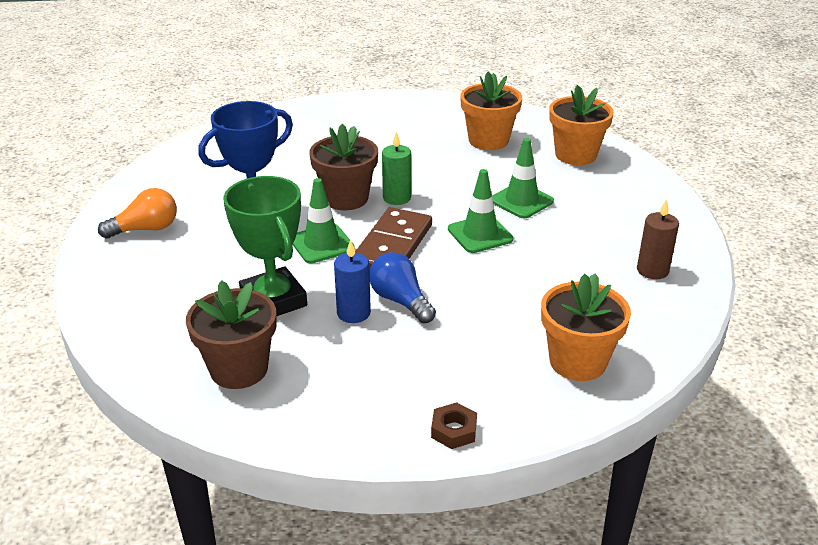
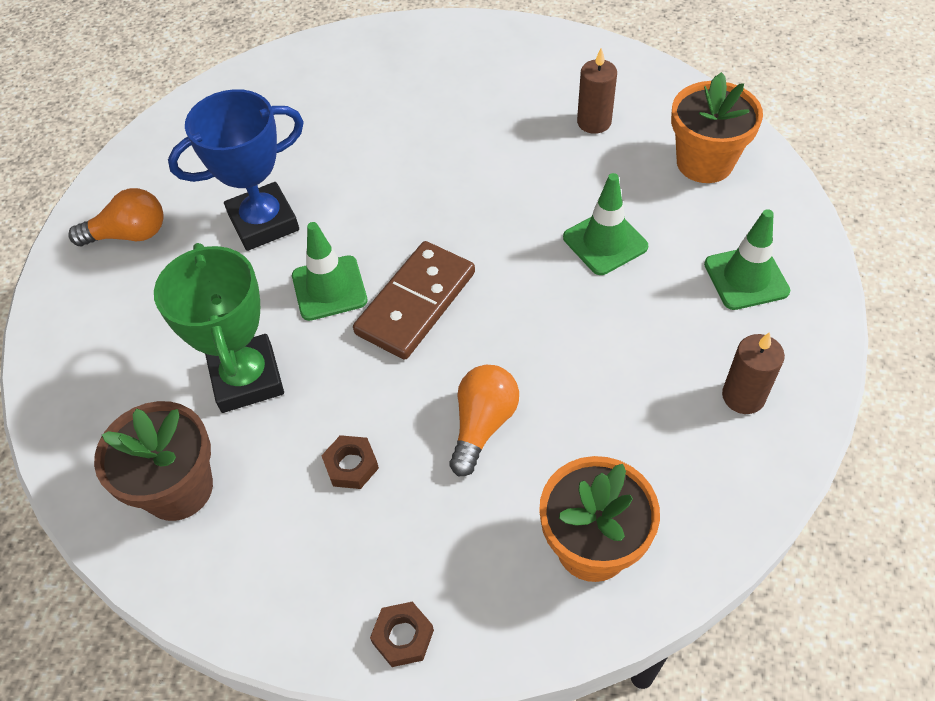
camera: 15 degrees right, 20 degrees up
brown flower pot [309,124,378,210] -> none
blue candle [334,239,371,323] -> none
blue light bulb [369,252,436,323] -> none
green candle [382,131,411,205] -> none
green traffic cone [448,169,513,253] -> green traffic cone moved to [704,209,790,310]
orange flower pot [460,72,522,150] -> brown candle [577,48,617,134]
none -> brown nut [321,435,379,489]
none -> orange light bulb [449,365,519,476]

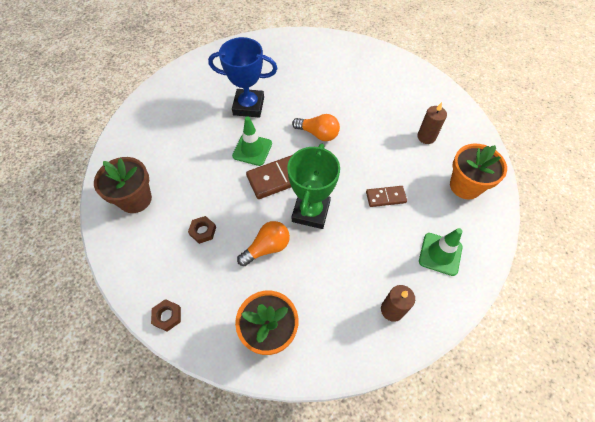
camera: 30 degrees right, 5 degrees up
orange light bulb [68,188,164,246] -> orange light bulb moved to [292,114,340,141]
green trophy [154,243,284,413] -> green trophy moved to [287,144,340,229]
green traffic cone [563,173,648,275] -> brown domino [366,186,407,207]

